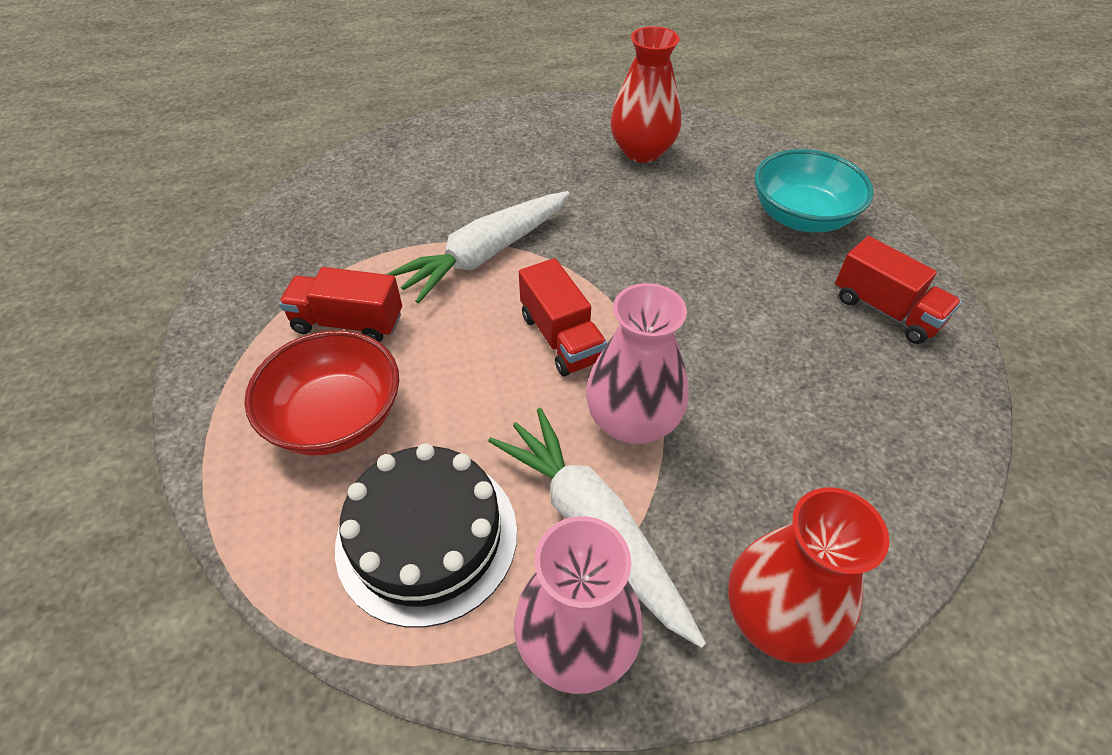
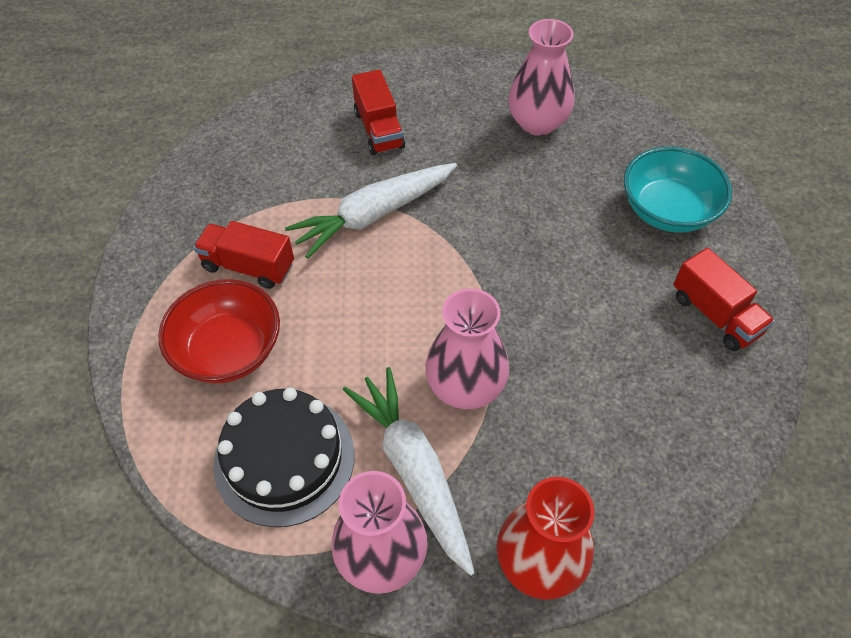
camera: 10 degrees right, 5 degrees up
red truck [519,258,607,376] -> red truck moved to [352,70,405,155]
red vase [610,26,681,163] -> pink vase [508,19,574,136]

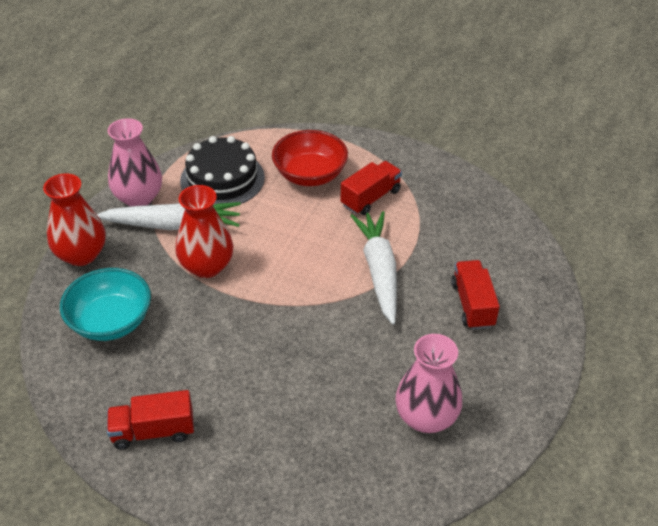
camera: 115 degrees right, 10 degrees down
red truck [352,70,405,155] -> red truck turned 75 degrees clockwise [451,260,500,330]
pink vase [425,289,509,409] -> red vase [176,185,233,278]
turquoise bowl [624,147,732,233] -> turquoise bowl moved to [60,268,151,341]

